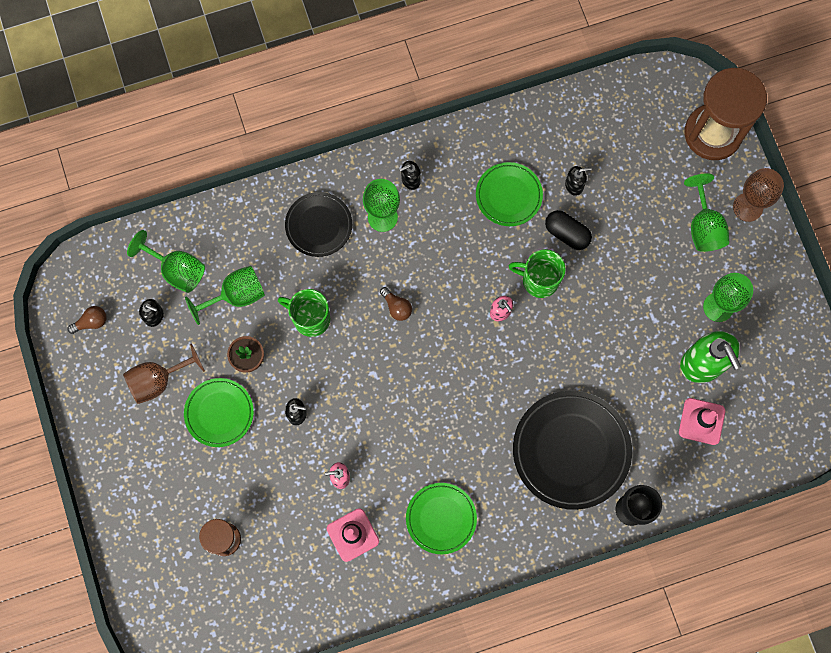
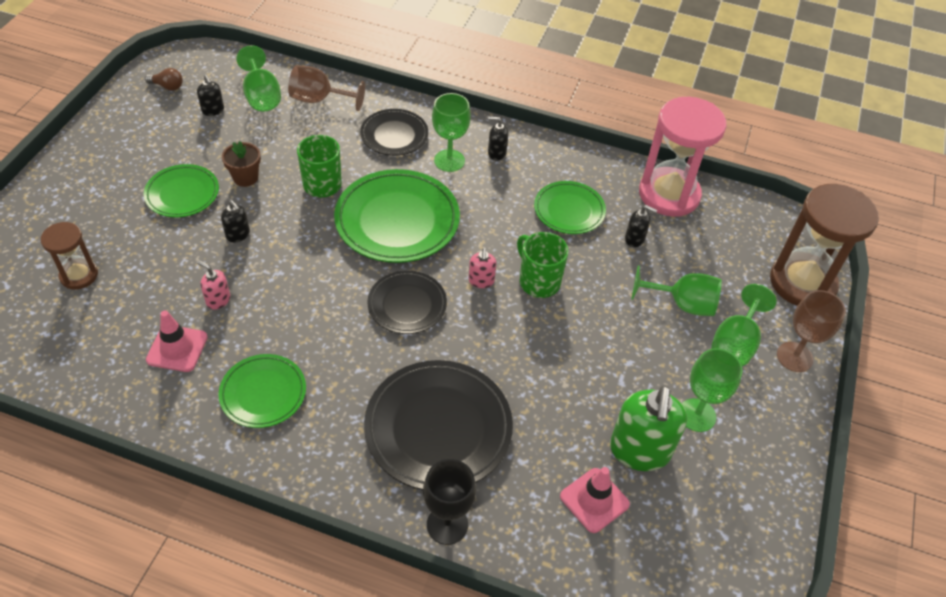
camera: 35 degrees right, 25 degrees down
brown goblet [123,343,205,404] -> brown goblet moved to [288,65,365,111]
green goblet [185,266,265,325] -> green goblet moved to [631,265,722,316]
brown light bulb [380,287,412,321] -> green plate [334,169,460,263]
black capsule [545,210,592,250] -> none
none -> black plate [367,270,447,334]
none -> pink hourglass [639,97,727,217]

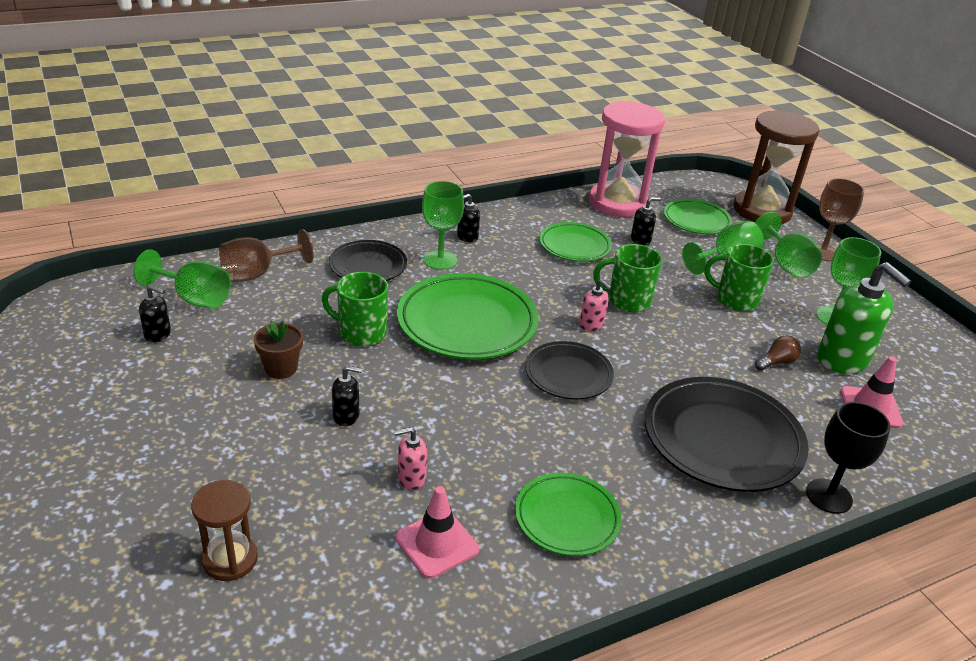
camera: 45 degrees left, 15 degrees down
green plate [144,164,219,217] -> green plate moved to [664,199,732,234]
brown light bulb [145,68,183,91] -> brown light bulb moved to [755,335,801,371]
none -> green mug [704,244,774,311]

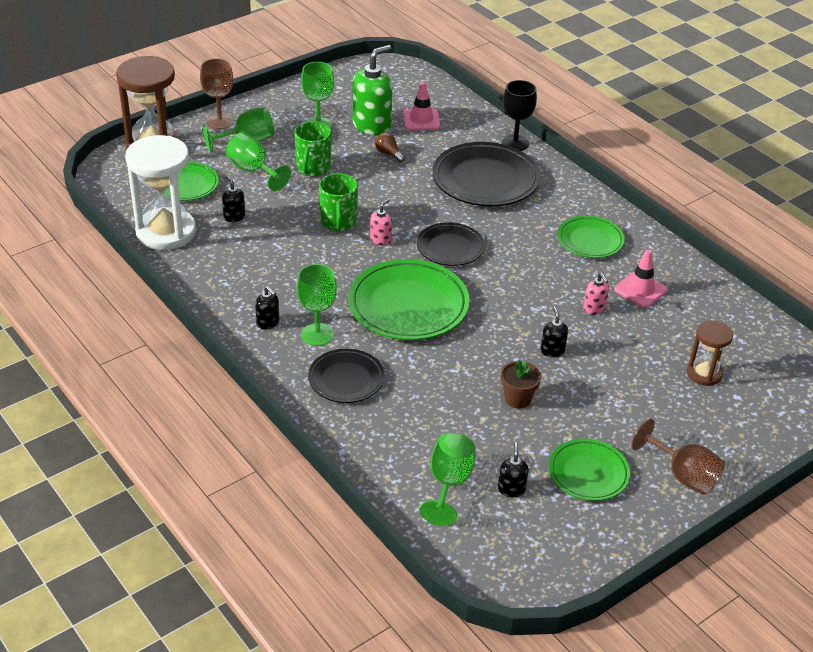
camera: 100 degrees left, 5 degrees up
brown goblet [219,229,314,282] -> brown goblet moved to [631,419,725,495]
green mug [321,272,388,346] -> none
green plate [539,222,612,262] -> green plate moved to [549,439,630,501]
pink hourglass [589,101,665,217] -> white hourglass [125,135,196,250]

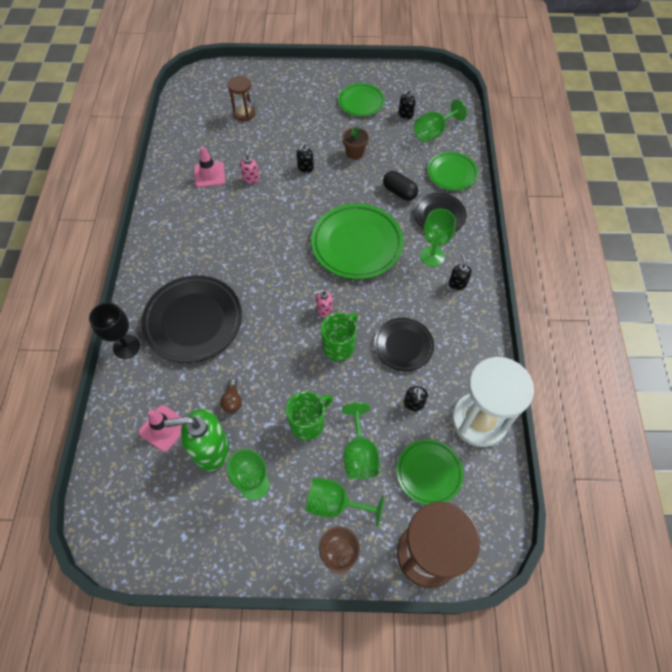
camera: 140 degrees left, 20 degrees up
black plate [417,222,485,266] -> black plate moved to [374,318,434,371]
green plate [557,216,625,258] -> green plate moved to [427,152,478,190]
brown goblet [631,419,725,495] -> none
none -> black capsule [383,171,418,201]

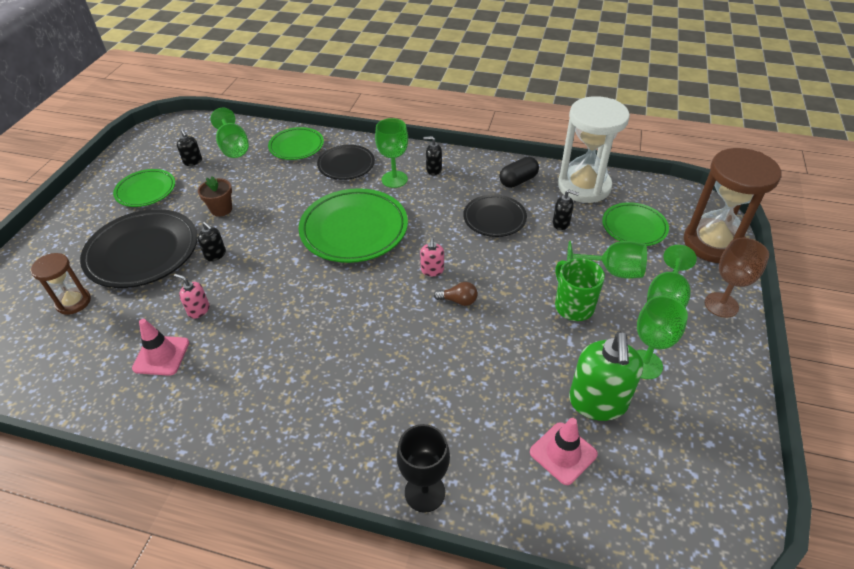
camera: 75 degrees left, 15 degrees down
black plate [141,275,242,363] -> black plate moved to [80,209,198,288]
brown light bulb [220,379,242,413] -> brown light bulb moved to [434,282,478,306]
green mug [321,313,358,361] -> none
black capsule [383,171,418,201] -> black capsule moved to [499,157,539,188]

